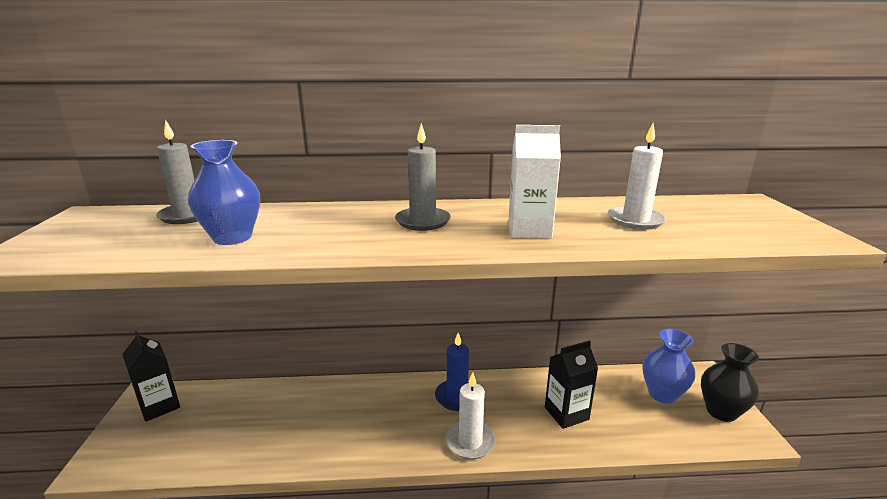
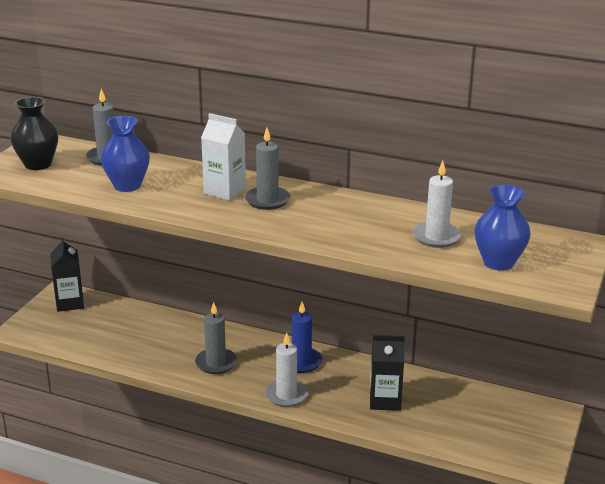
camera: 25 degrees right, 5 degrees up
white carton [508,125,561,239] -> white carton moved to [201,113,246,201]
blue vase [643,328,695,404] -> blue vase moved to [474,184,531,271]
black vase [701,343,759,422] -> black vase moved to [10,97,58,170]
none -> grey candle [195,302,237,374]

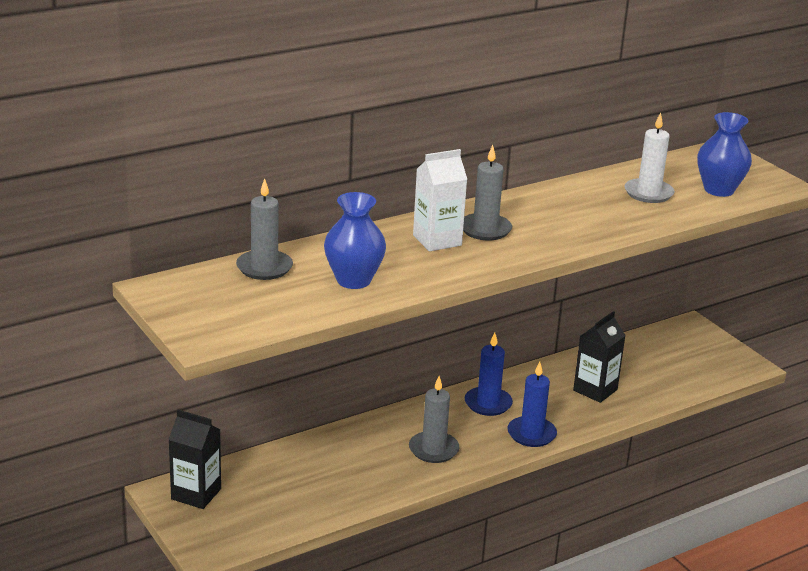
camera: 55 degrees left, 0 degrees up
black vase [10,97,58,170] -> none
white candle [265,332,309,407] -> blue candle [507,362,557,447]

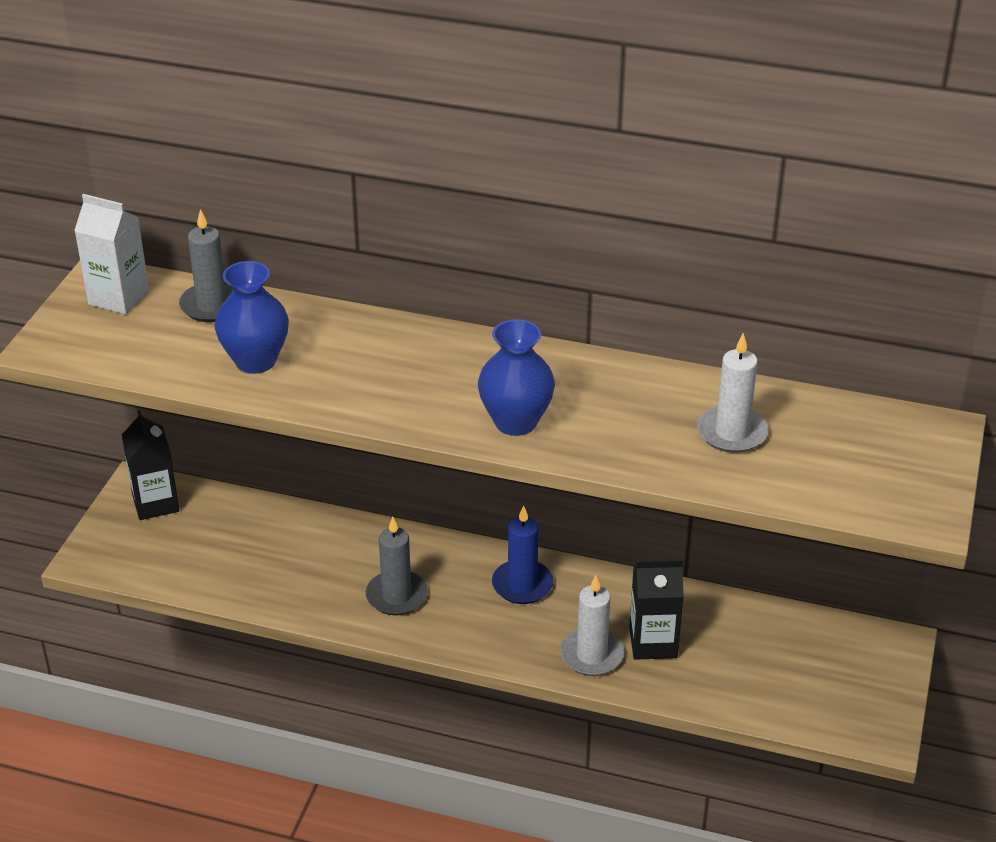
camera: 50 degrees right, 10 degrees up
white carton [413,149,467,252] -> white carton moved to [74,194,149,315]
grey candle [463,145,512,240] -> none
blue candle [507,362,557,447] -> none
blue vase [697,112,752,197] -> blue vase moved to [478,319,555,436]
none -> white candle [560,575,624,676]

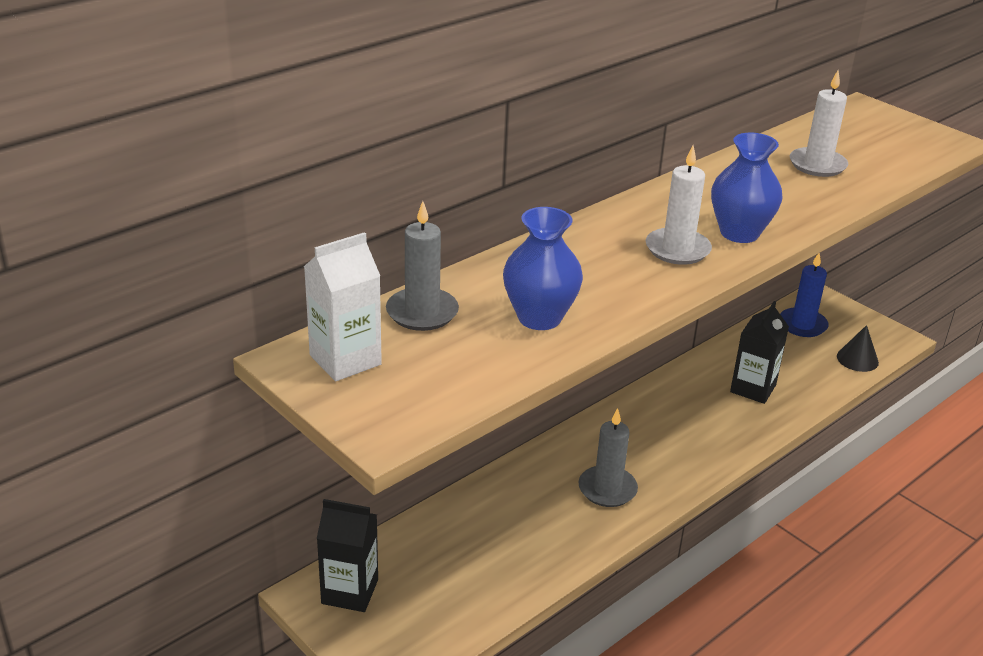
camera: 60 degrees left, 5 degrees down
blue candle [492,505,554,604] -> blue candle moved to [780,253,829,337]
white candle [560,575,624,676] -> white candle moved to [646,145,712,265]
none -> black cone [837,325,879,372]

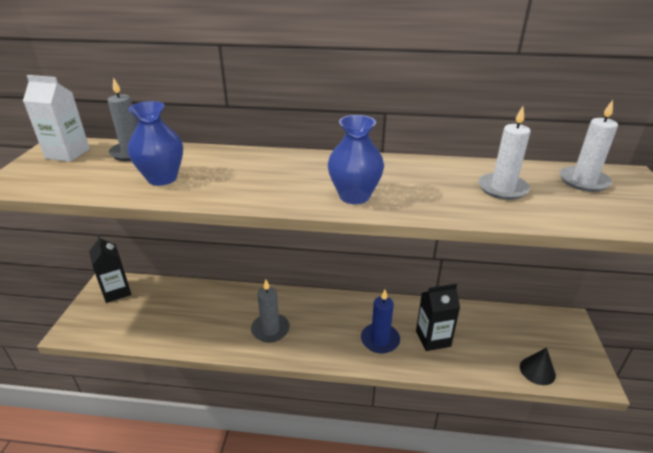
camera: 50 degrees right, 0 degrees up
white candle [646,145,712,265] -> white candle moved to [560,100,618,192]
blue candle [780,253,829,337] -> blue candle moved to [361,290,400,354]

